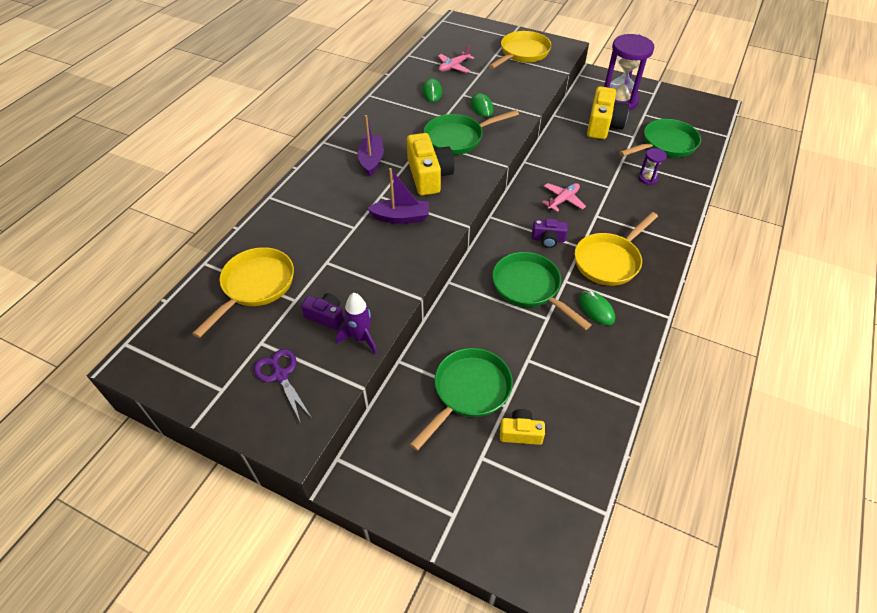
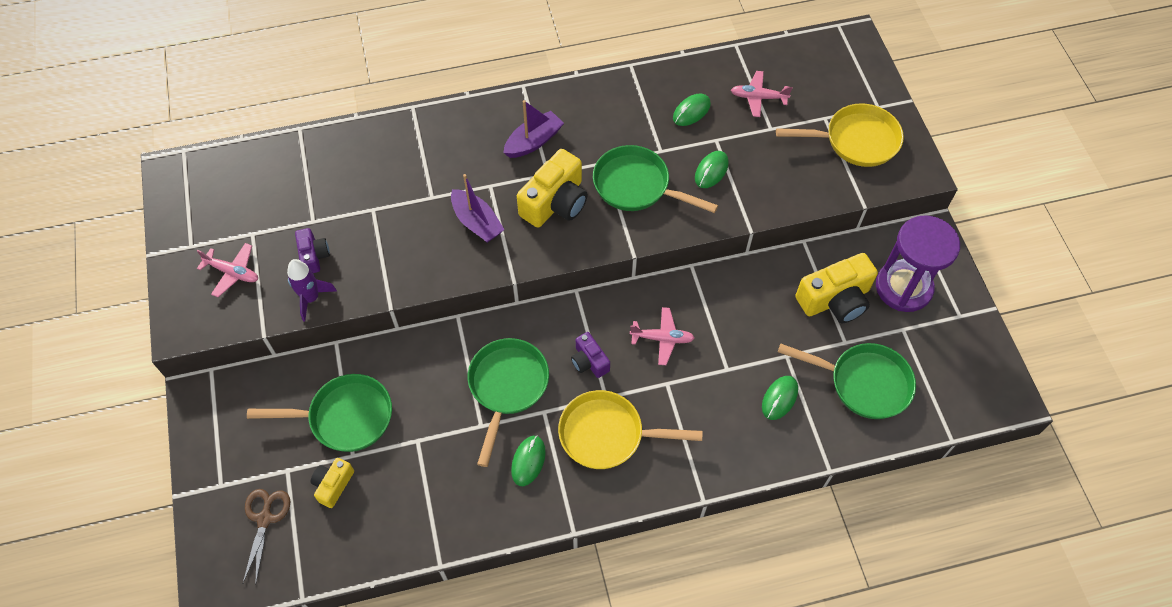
camera: 50 degrees right, 10 degrees up
yellow pan [192,247,294,338] -> none
purple scissors [254,349,312,423] -> pink plane [197,243,258,297]
yellow camera [500,409,545,445] -> yellow camera turned 120 degrees counterclockwise [311,458,354,508]
purple hourglass [639,148,667,185] -> green mouse [762,376,798,420]
none -> brown scissors [243,489,290,585]

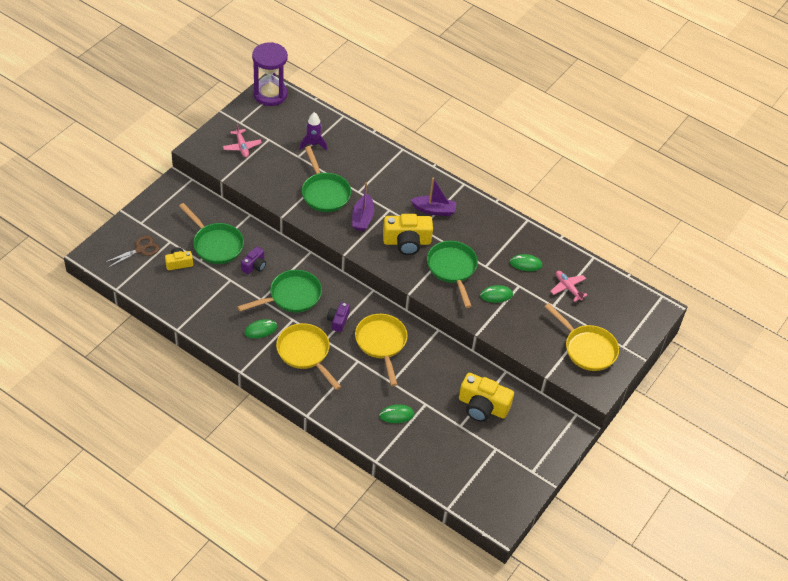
camera: 45 degrees right, 10 degrees down
purple rocket [287,259,337,321] -> purple rocket moved to [300,112,327,151]
purple camera [295,228,330,273] -> purple camera moved to [241,246,266,274]
pink plane [630,307,695,365] -> yellow pan [355,314,408,386]
green pan [778,343,916,419] -> green pan moved to [302,146,351,212]
purple hourglass [876,215,960,312] -> purple hourglass moved to [252,42,288,106]

